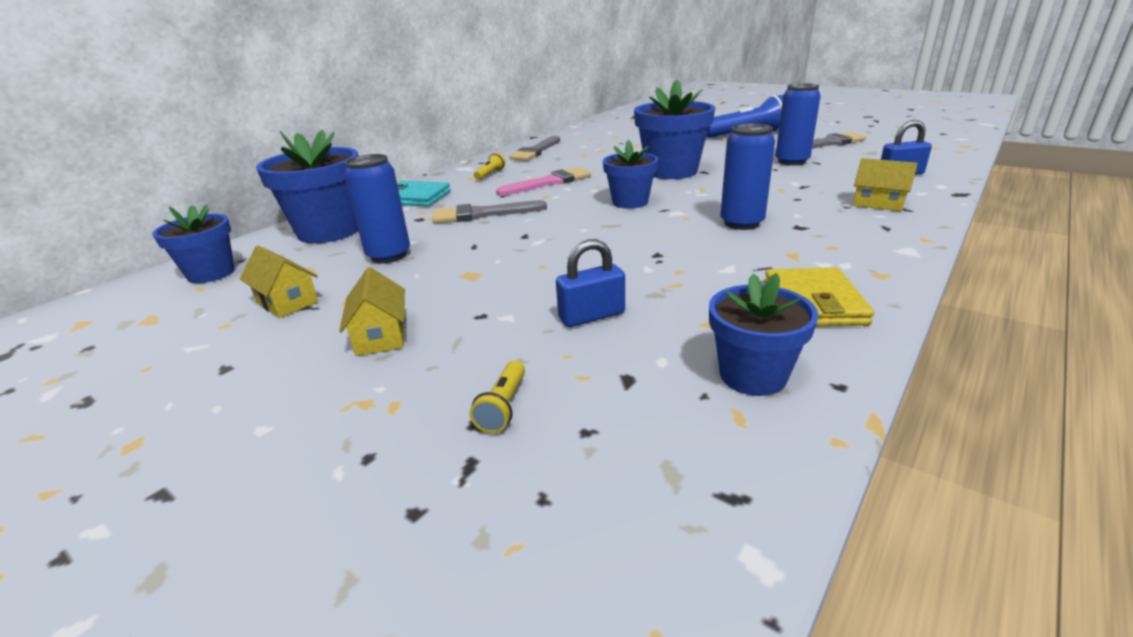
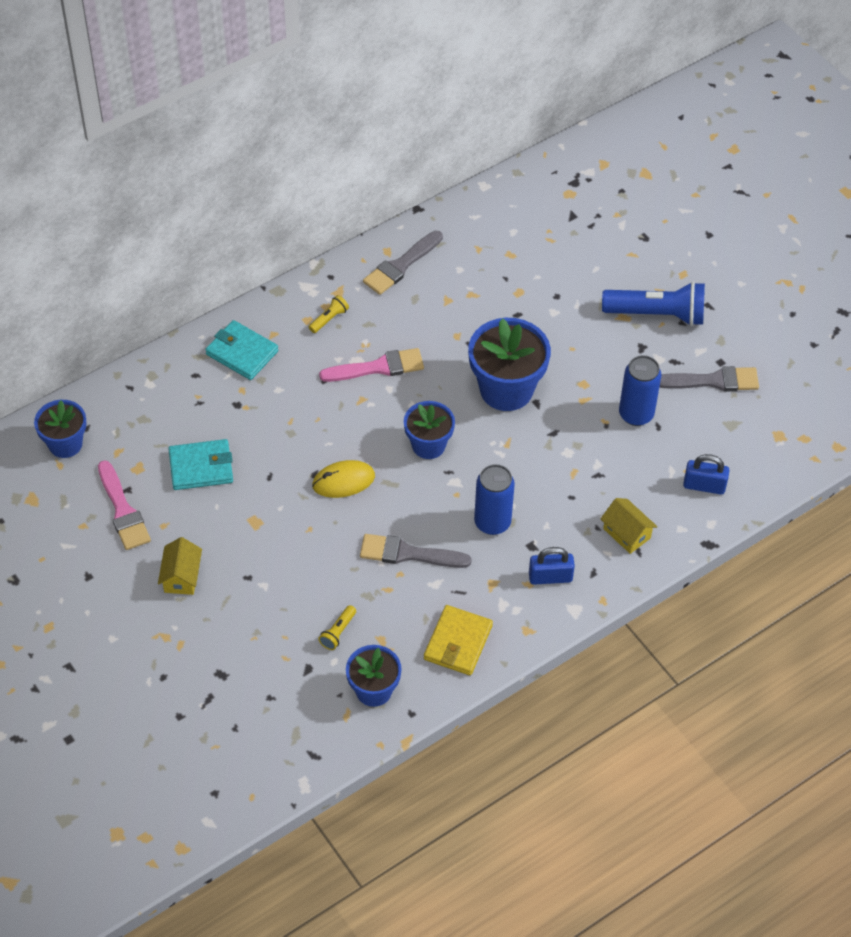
camera: 15 degrees right, 25 degrees up
yellow house [240,246,319,318] -> pink brush [98,460,151,550]
blue flower pot [256,130,359,243] -> none
blue can [344,154,410,263] -> turquoise wallet [168,439,233,490]
grey brush [432,200,547,223] -> grey brush moved to [360,534,472,568]
yellow flashlight [470,360,525,433] -> yellow flashlight moved to [318,605,356,650]
blue padlock [556,239,625,327] -> blue padlock moved to [529,547,575,585]
none -> yellow mouse [312,460,375,498]

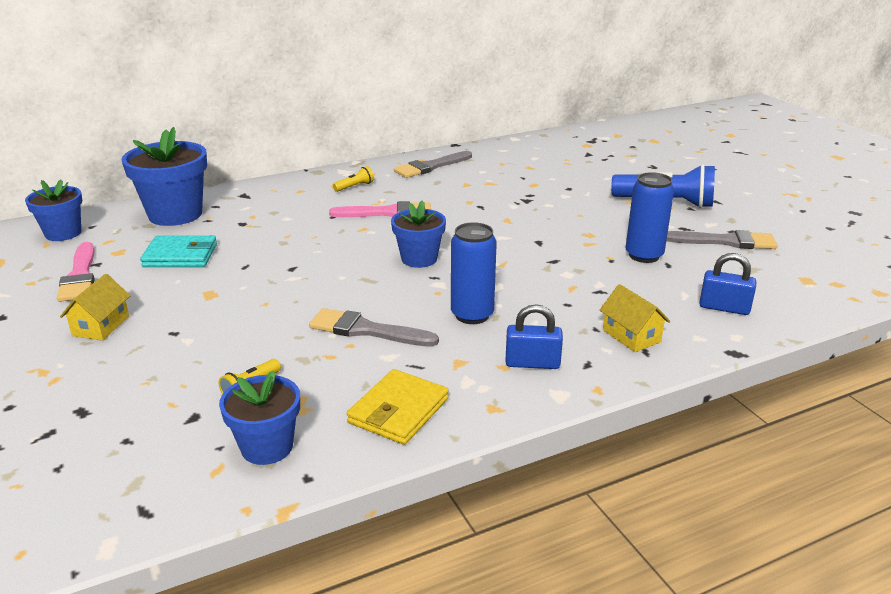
camera: 10 degrees right, 25 degrees down
turquoise wallet [205,320,278,380] -> none
yellow mouse [312,460,375,498] -> none
blue flower pot [468,318,551,411] -> blue flower pot moved to [122,127,207,226]

